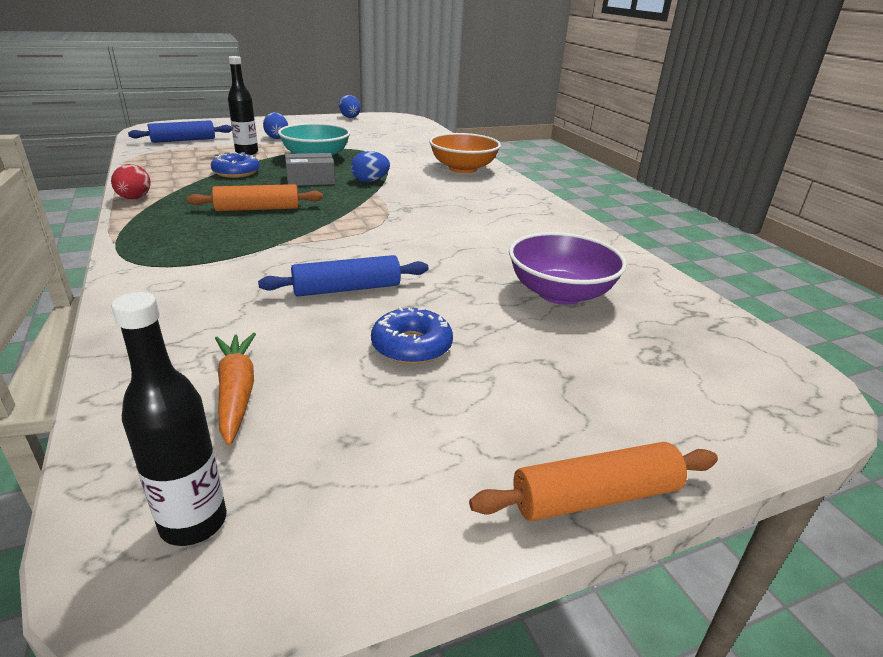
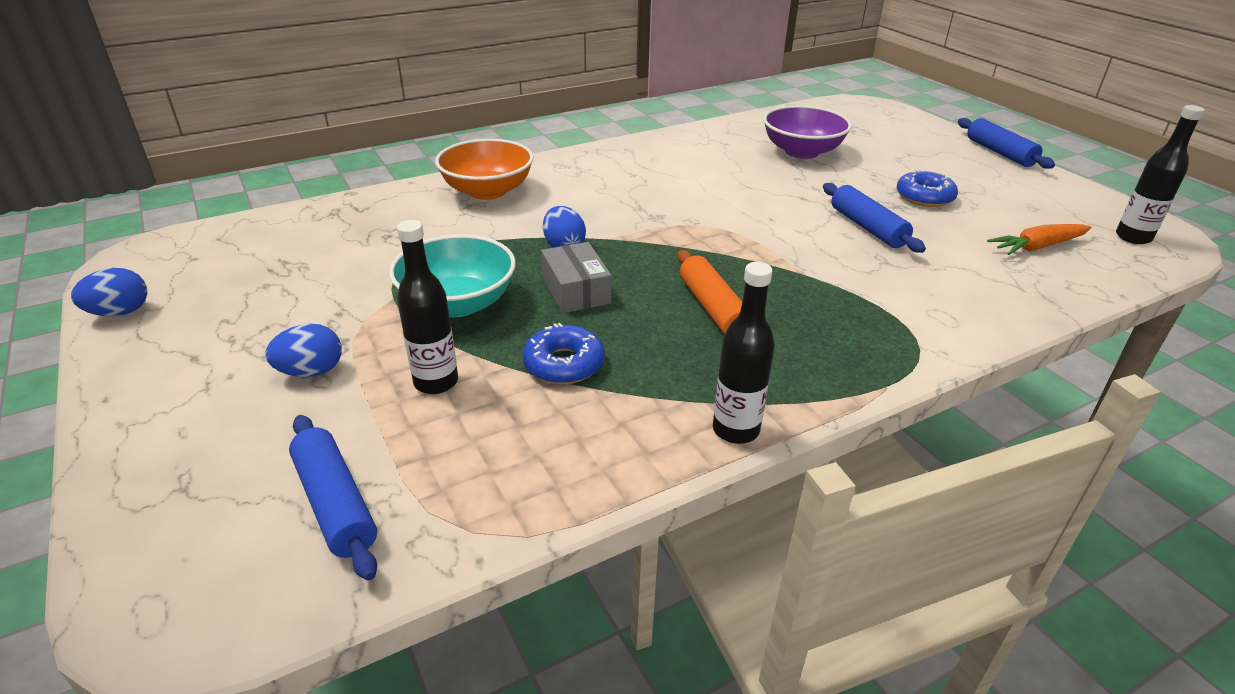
camera: 95 degrees left, 5 degrees up
red egg [111,164,151,199] -> black bottle [713,262,774,444]
orange rolling pin [469,442,718,521] -> blue rolling pin [958,118,1055,169]

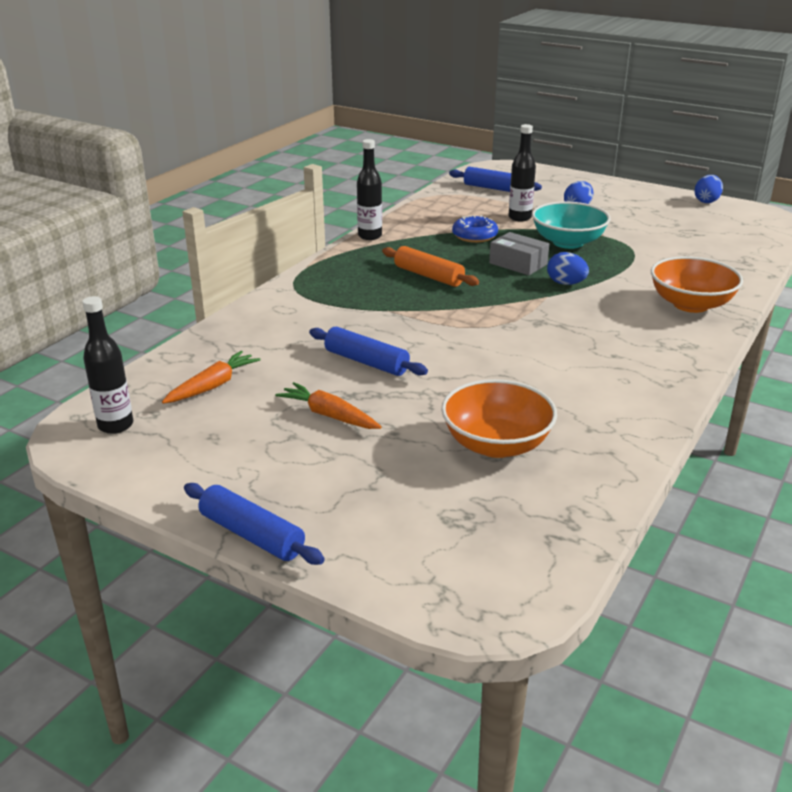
camera: 150 degrees right, 5 degrees down
purple bowl [763,105,852,159] -> orange bowl [441,379,557,458]
blue donut [897,169,958,207] -> orange carrot [275,382,381,429]

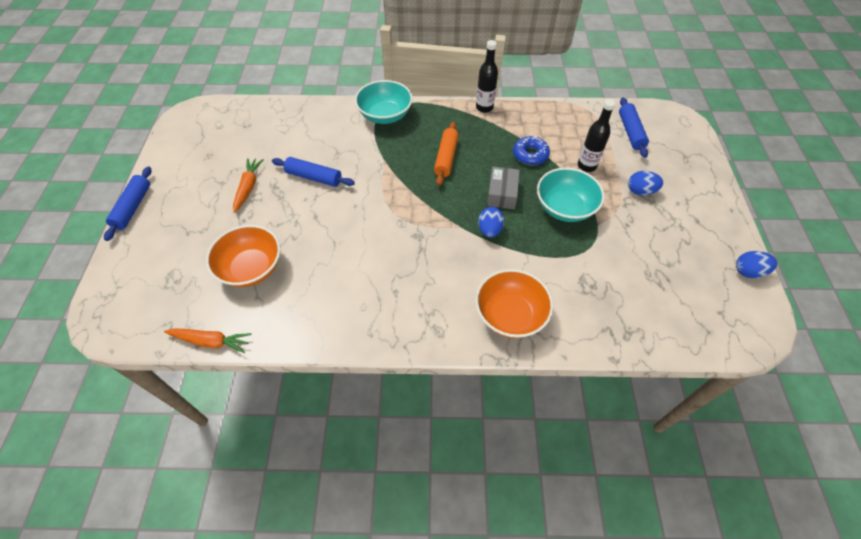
camera: 60 degrees right, 25 degrees up
black bottle [82,296,133,434] -> none
orange carrot [162,351,261,404] -> orange carrot moved to [164,328,252,353]
blue rolling pin [309,327,428,376] -> blue rolling pin turned 75 degrees counterclockwise [272,157,355,187]
none -> turquoise bowl [355,80,413,124]

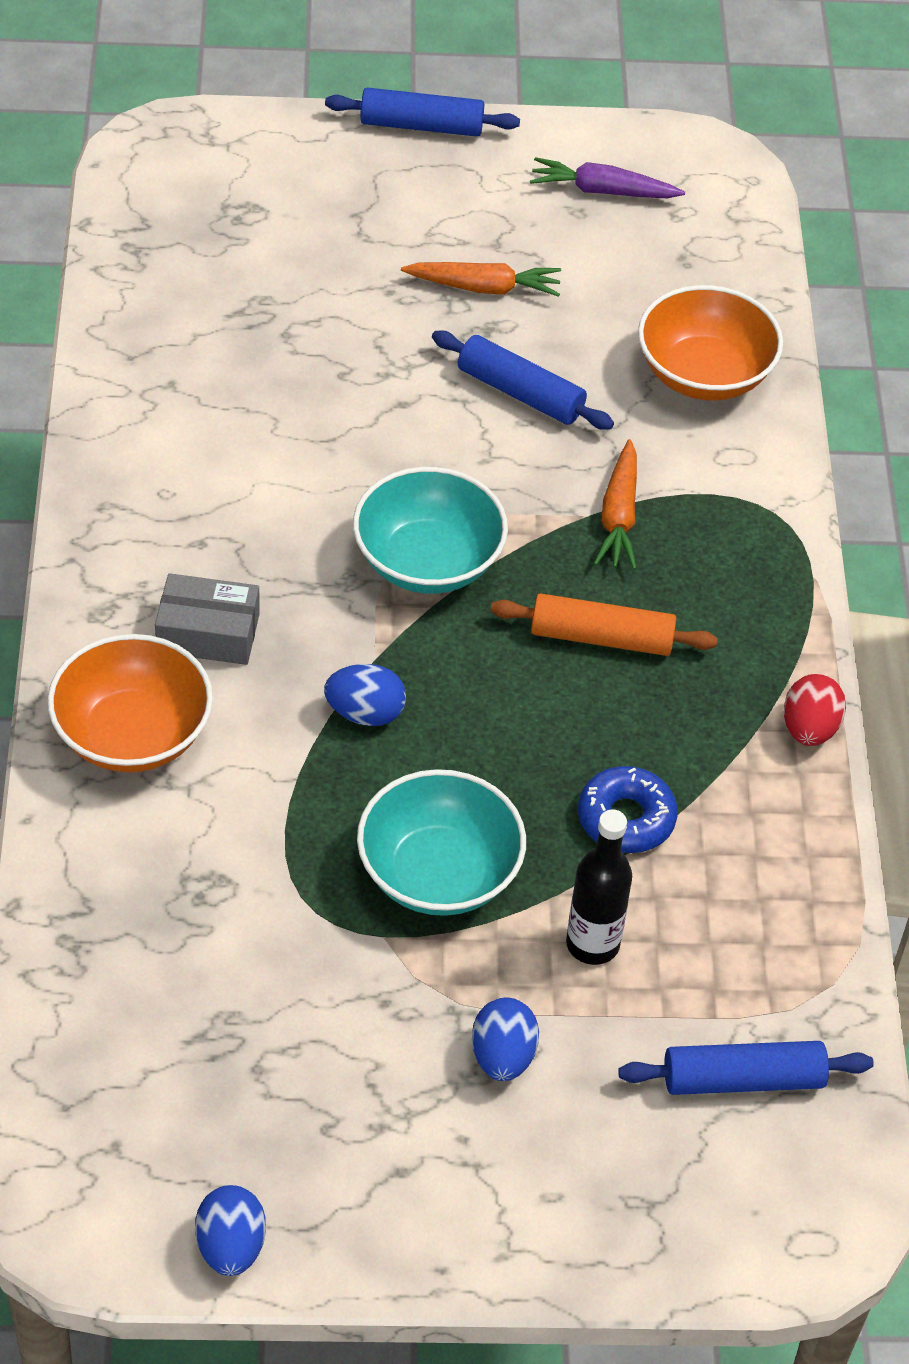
camera: 85 degrees right, 5 degrees down
orange carrot [164,328,252,353] -> orange carrot moved to [594,439,637,570]
orange bowl [206,225,280,287] -> orange bowl moved to [638,285,783,400]
blue rolling pin [272,157,355,187] -> blue rolling pin turned 75 degrees counterclockwise [432,331,614,430]
turquoise bowl [355,80,413,124] -> turquoise bowl moved to [353,467,508,594]
black bottle [476,40,498,113] -> red egg [784,674,846,746]
grey box [487,167,520,209] -> grey box moved to [155,573,260,665]
none -> purple carrot [530,157,685,198]

